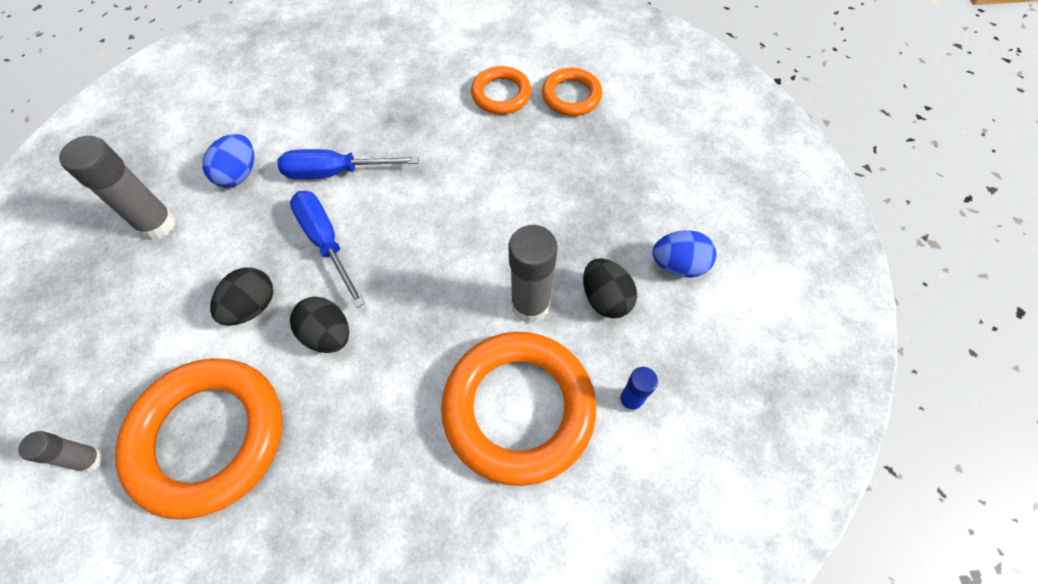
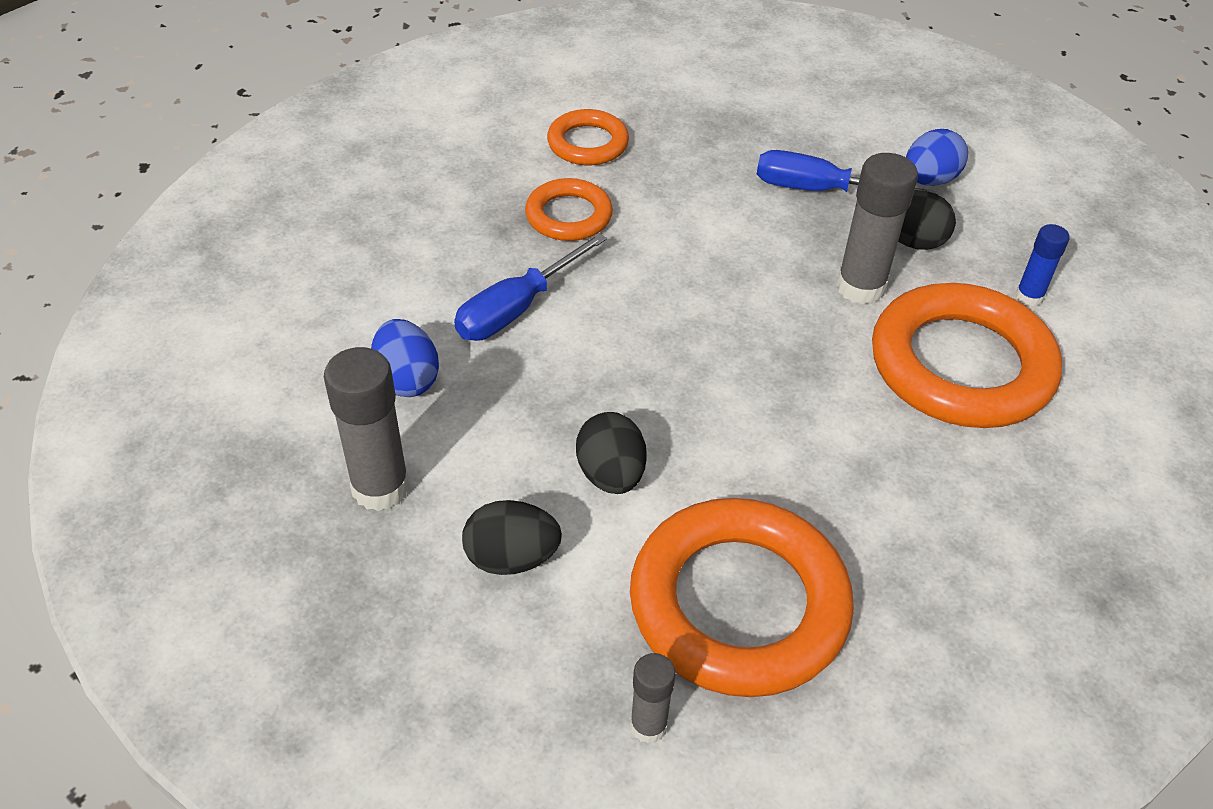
camera: 45 degrees left, 15 degrees down
blue screwdriver [290,191,365,308] -> blue screwdriver moved to [757,150,936,194]
black egg [290,297,349,353] -> black egg moved to [462,500,562,575]
orange ring [542,68,602,116] -> orange ring moved to [525,178,613,241]

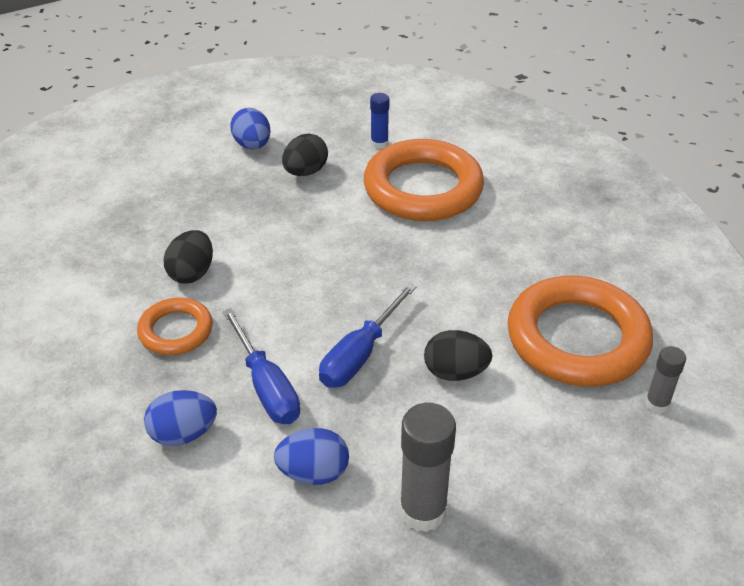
camera: 70 degrees left, 5 degrees down
black egg [462,500,562,575] -> black egg moved to [164,230,213,284]
orange ring [547,109,629,165] -> none
blue screwdriver [757,150,936,194] -> blue screwdriver moved to [319,283,416,388]
grey glue stick [836,153,918,304] -> none
none -> blue egg [144,390,217,446]

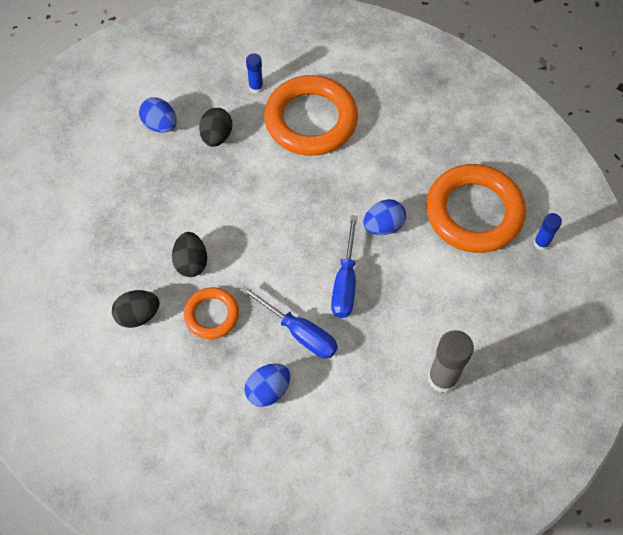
camera: 25 degrees left, 20 degrees up
blue egg [274,428,349,485] -> blue egg moved to [363,199,406,235]
black egg [424,330,492,381] -> black egg moved to [112,290,160,328]
grey glue stick [645,346,686,413] -> blue glue stick [534,213,562,250]

